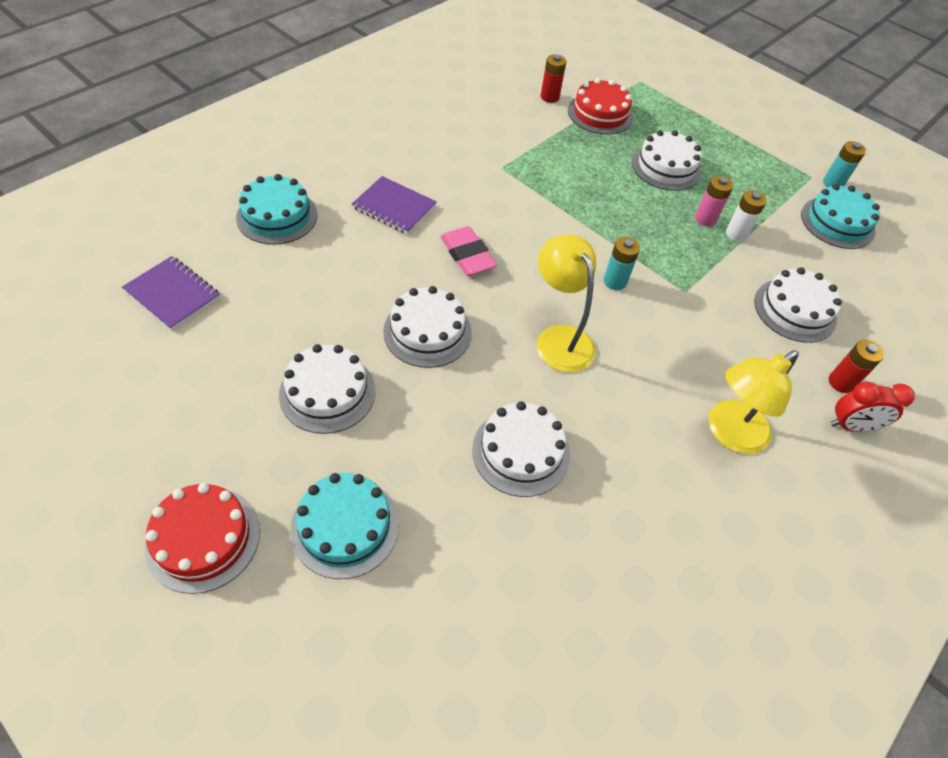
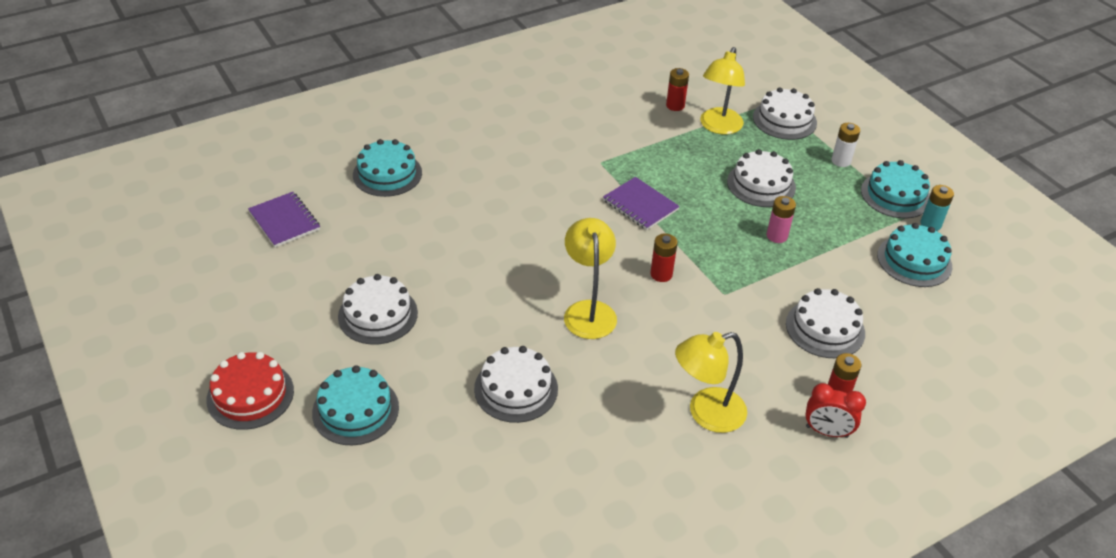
camera: 20 degrees right, 10 degrees down
purple notebook [352,176,437,234] -> purple notebook moved to [603,177,680,230]
white cake [383,286,472,368] -> white cake moved to [753,87,817,140]
pink eraser [440,226,497,276] -> none
red cake [568,78,633,134] -> yellow lamp [700,47,745,135]
turquoise battery [603,237,640,290] -> red battery [650,233,678,282]
white battery [726,190,767,241] -> white battery moved to [831,123,860,167]
none -> turquoise cake [861,160,930,218]

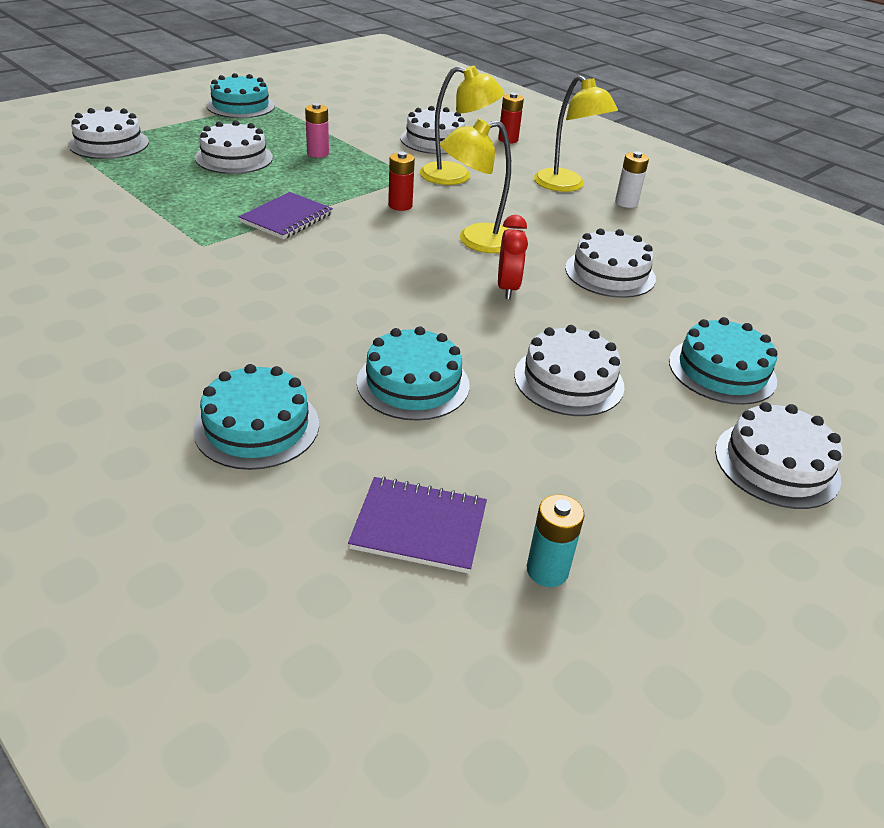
camera: 105 degrees left, 5 degrees down
red cake [206,352,294,430] -> white cake [715,402,843,509]
purple notebook [248,192,320,247] -> purple notebook turned 60 degrees clockwise [348,476,487,574]
red battery [666,68,689,111] -> none
yellow lamp [700,47,745,135] -> yellow lamp moved to [420,66,504,185]
red clock [805,383,866,438] -> red clock moved to [498,215,528,299]
white battery [831,123,860,167] -> white battery moved to [615,151,649,208]
turquoise cake [877,223,952,287] -> turquoise cake moved to [357,326,470,421]
turquoise battery [920,185,954,231] -> turquoise battery moved to [527,494,585,587]

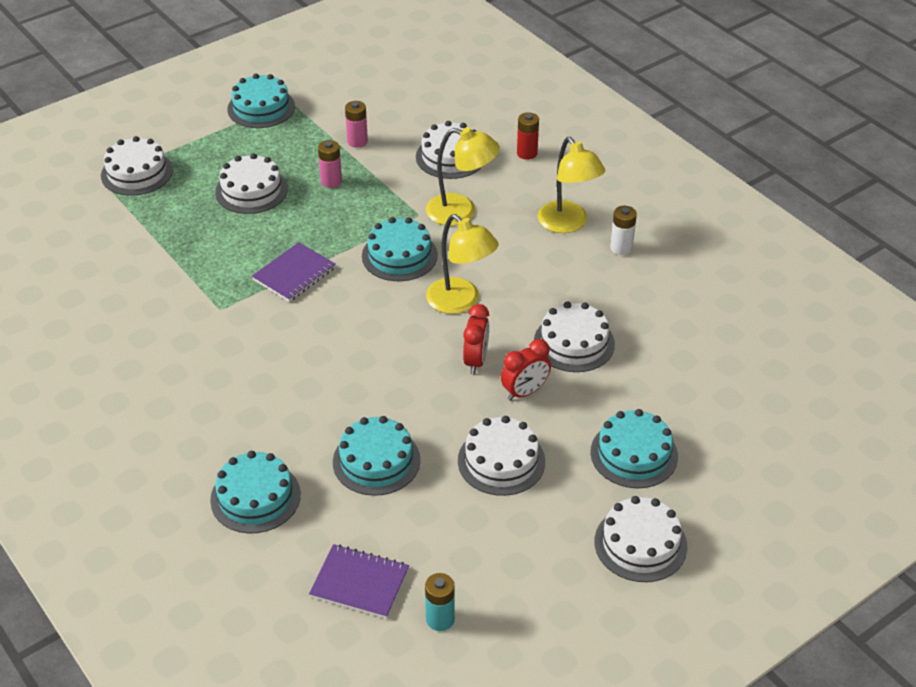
camera: 10 degrees right, 5 degrees up
red battery [388,152,415,211] -> turquoise cake [362,217,438,281]
yellow lamp [440,119,511,253] -> yellow lamp turned 120 degrees counterclockwise [426,214,499,314]
none -> pink battery [345,101,368,148]
none -> red clock [501,339,551,401]

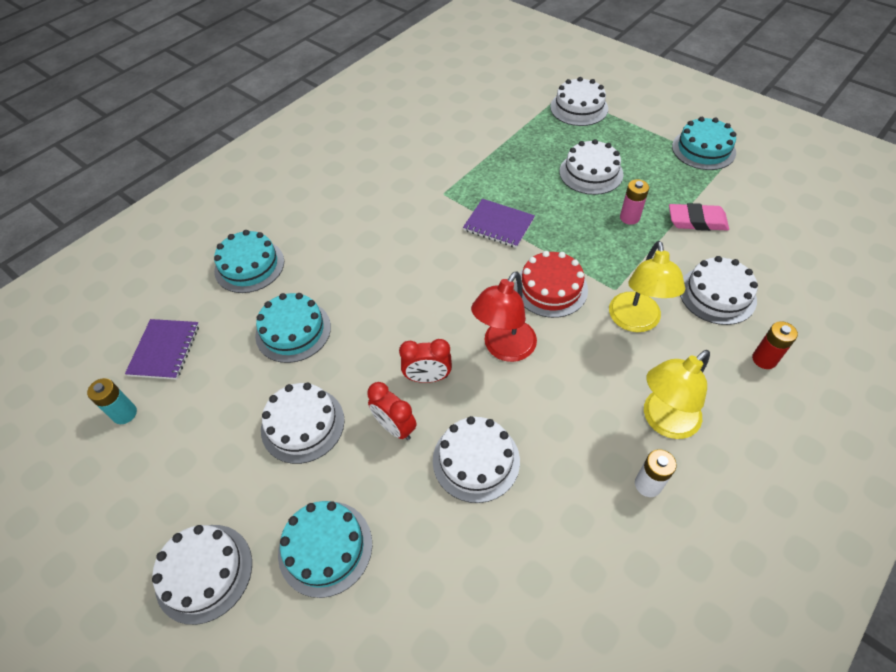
camera: 80 degrees right, 10 degrees up
pink battery [345,101,368,148] -> pink eraser [669,203,729,231]
turquoise cake [362,217,438,281] -> red cake [515,251,588,318]
yellow lamp [426,214,499,314] -> red lamp [471,271,537,362]

